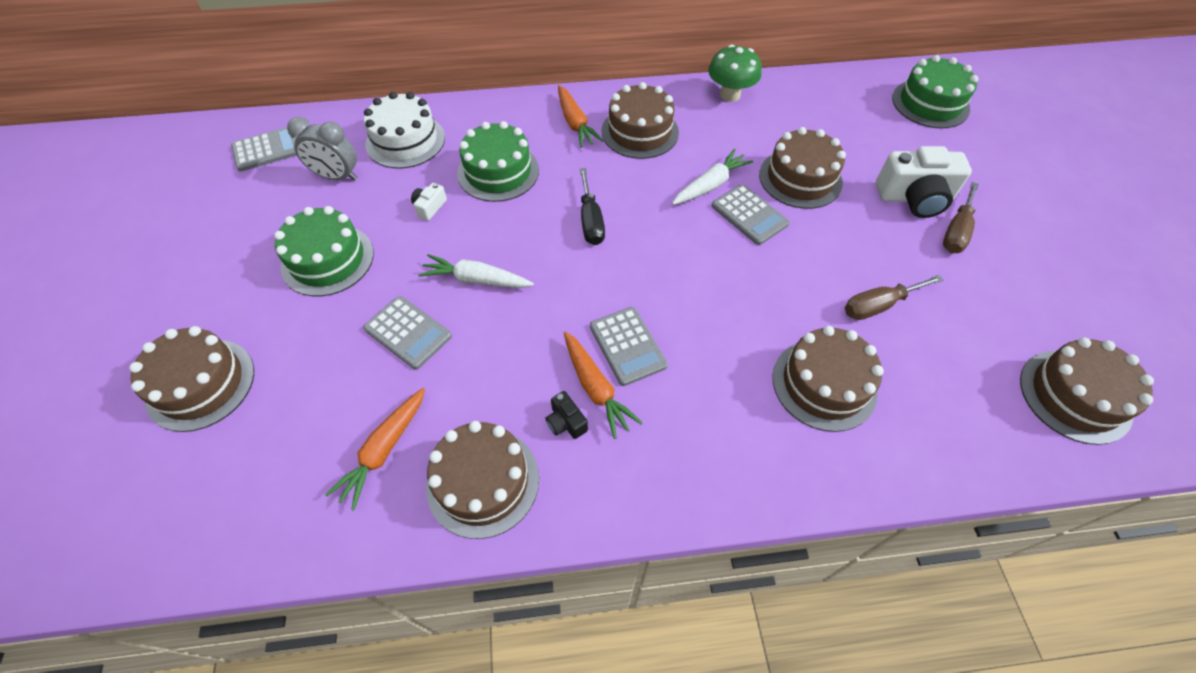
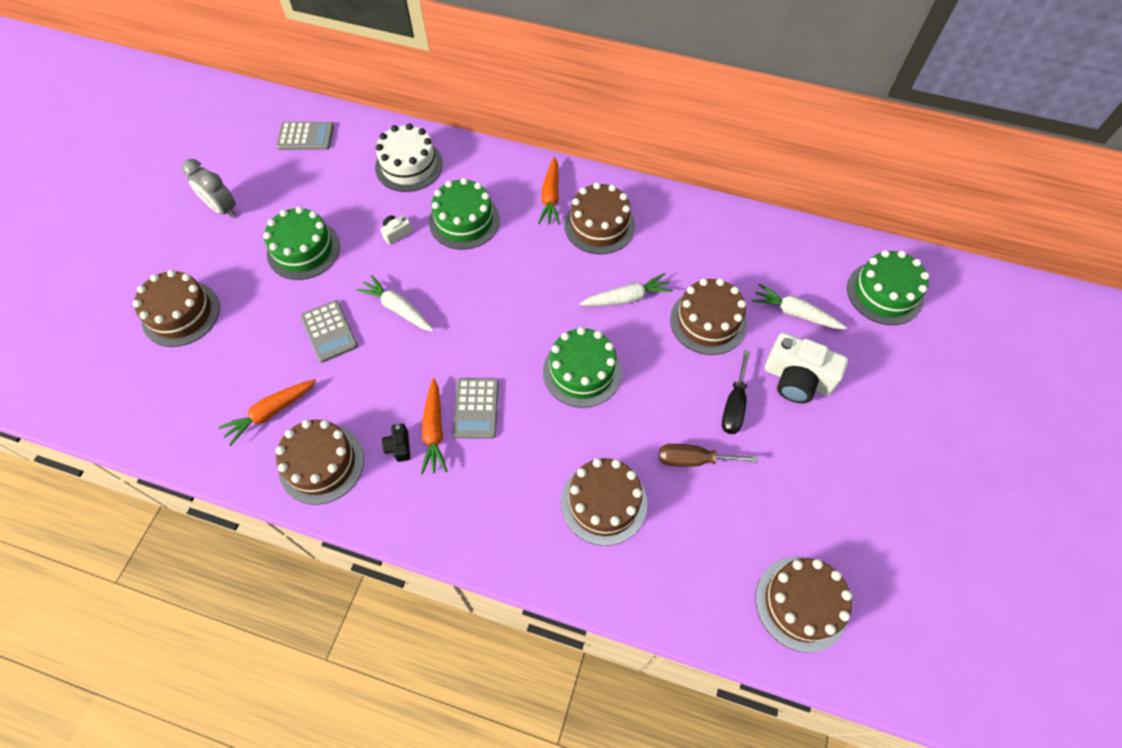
camera: 25 degrees right, 5 degrees up
grey clock [287,117,357,181] -> grey clock moved to [182,159,236,218]
black screwdriver [579,168,605,245] -> black screwdriver moved to [722,350,750,434]
green mushroom [708,44,762,102] -> none
grey calculator [712,184,790,245] -> none
brown screwdriver [943,182,979,253] -> none
none -> green cake [543,327,622,408]
none -> white carrot [752,284,847,329]

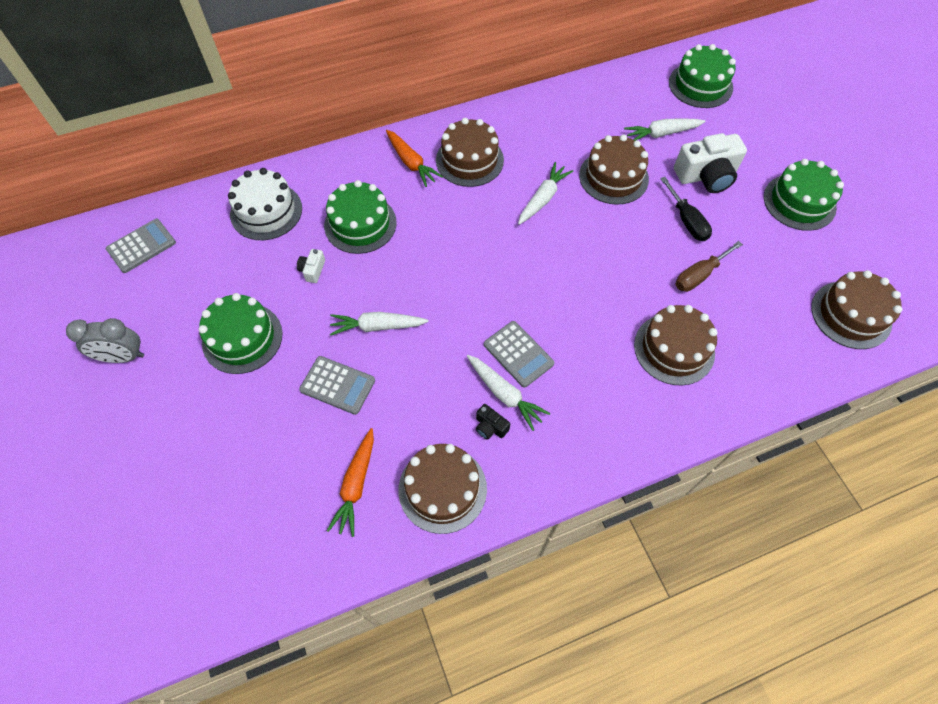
camera: 40 degrees left, 0 degrees up
brown cake [133,270,220,347] -> none
orange carrot [421,378,447,474] -> white carrot [467,355,550,431]
green cake [543,327,622,408] -> green cake moved to [764,159,844,231]

